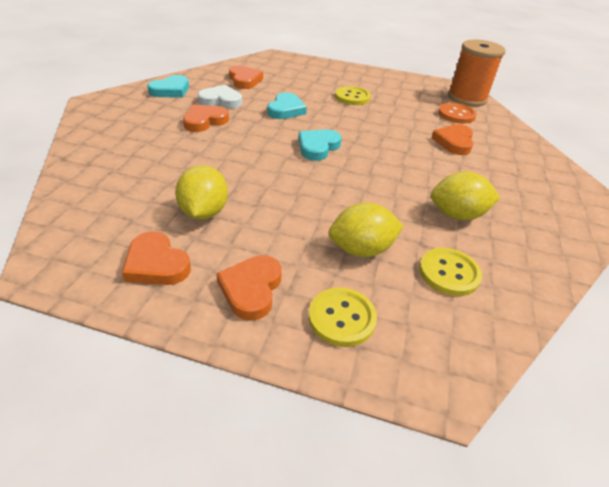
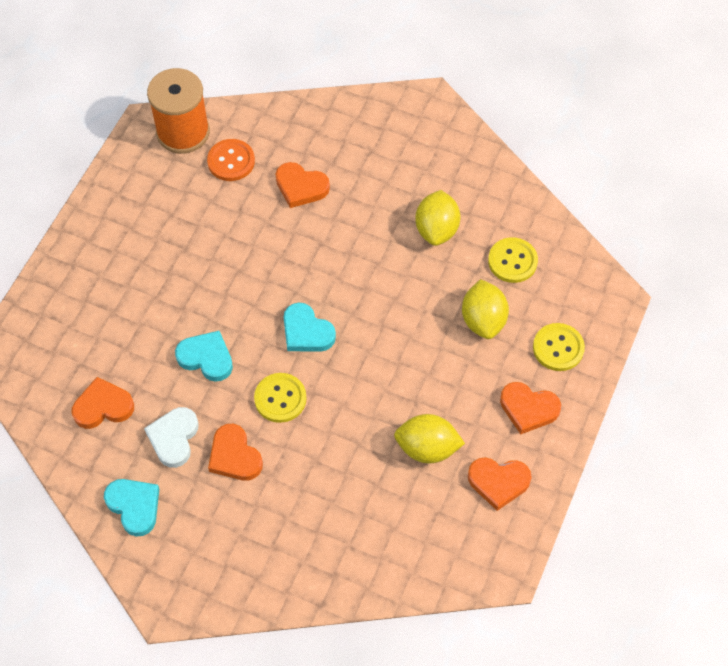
camera: 80 degrees left, 20 degrees up
orange heart [122,231,191,285] -> orange heart turned 45 degrees clockwise [468,457,532,511]
yellow button [335,86,371,105] -> yellow button moved to [254,373,307,423]

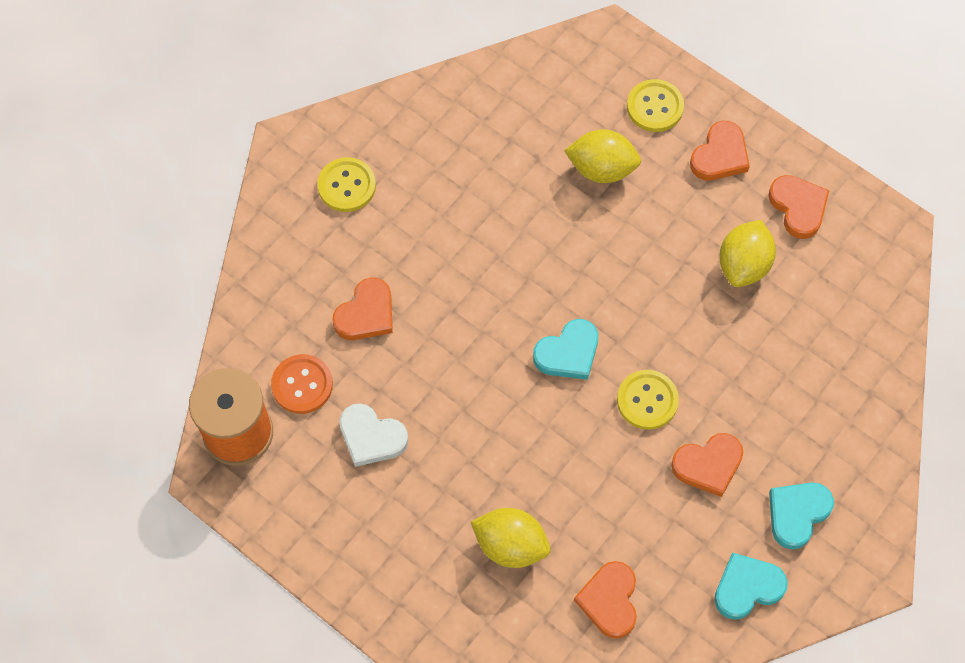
camera: 75 degrees left, 5 degrees up
white heart [144,407,199,468] -> white heart moved to [339,403,408,467]
turquoise heart [175,331,233,382] -> turquoise heart moved to [769,483,834,549]
yellow lemon [415,190,460,246] -> yellow lemon moved to [471,508,550,568]
orange heart [468,457,532,511] -> orange heart turned 45 degrees counterclockwise [768,175,829,239]
yellow button [488,237,538,283] -> yellow button moved to [317,157,376,212]

